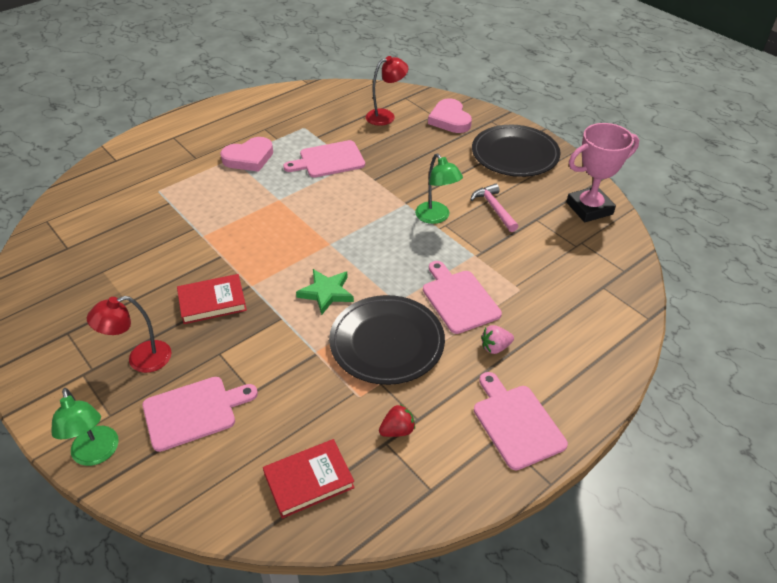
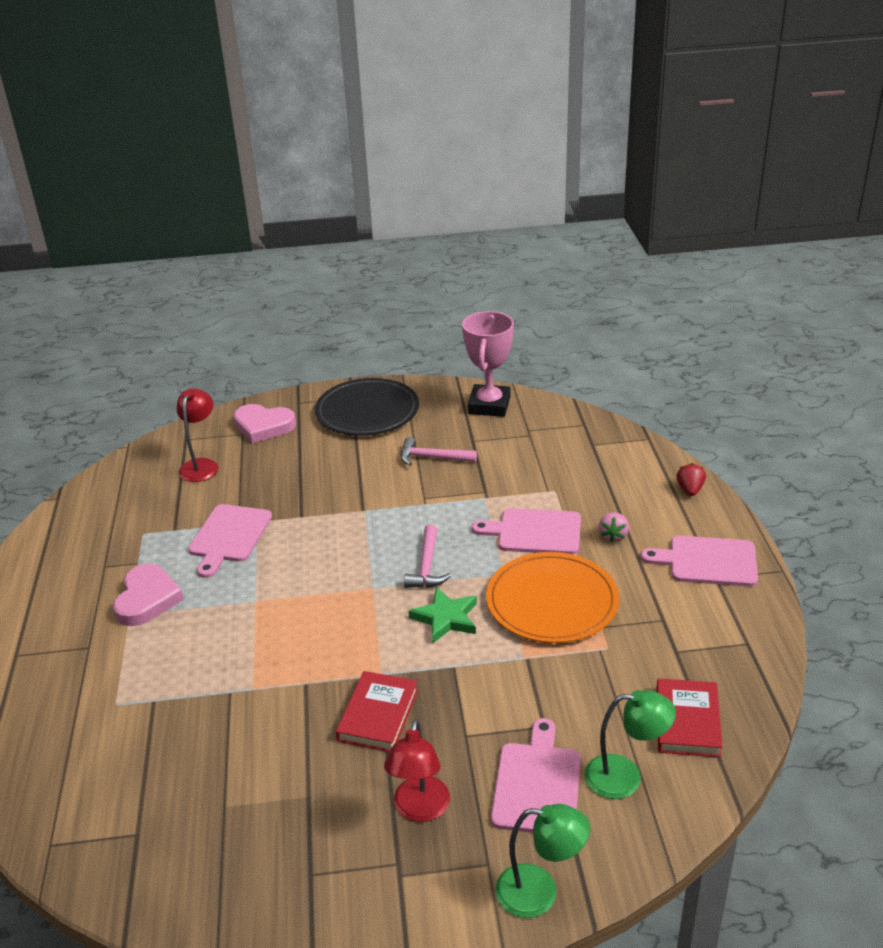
camera: 55 degrees left, 10 degrees down
black plate [329,295,445,385] -> orange plate [486,552,619,643]
red strawberry [379,404,415,437] -> red strawberry moved to [676,463,706,496]
green lamp [415,154,463,224] -> green lamp moved to [585,690,676,799]
none -> pink hammer [404,525,451,588]

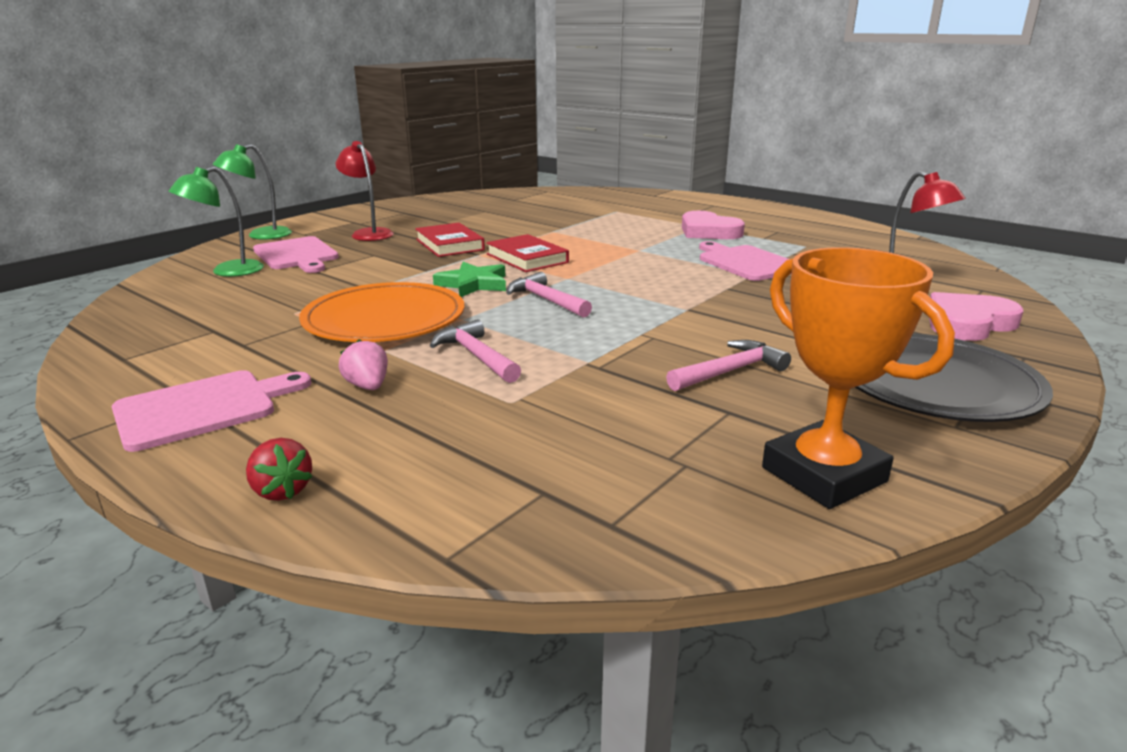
camera: 135 degrees right, 10 degrees down
pink trophy [462,311,514,417] -> orange trophy [762,247,955,509]
pink cutting board [472,508,581,555] -> pink hammer [429,319,521,383]
red book [656,678,723,757] -> red book moved to [486,234,569,272]

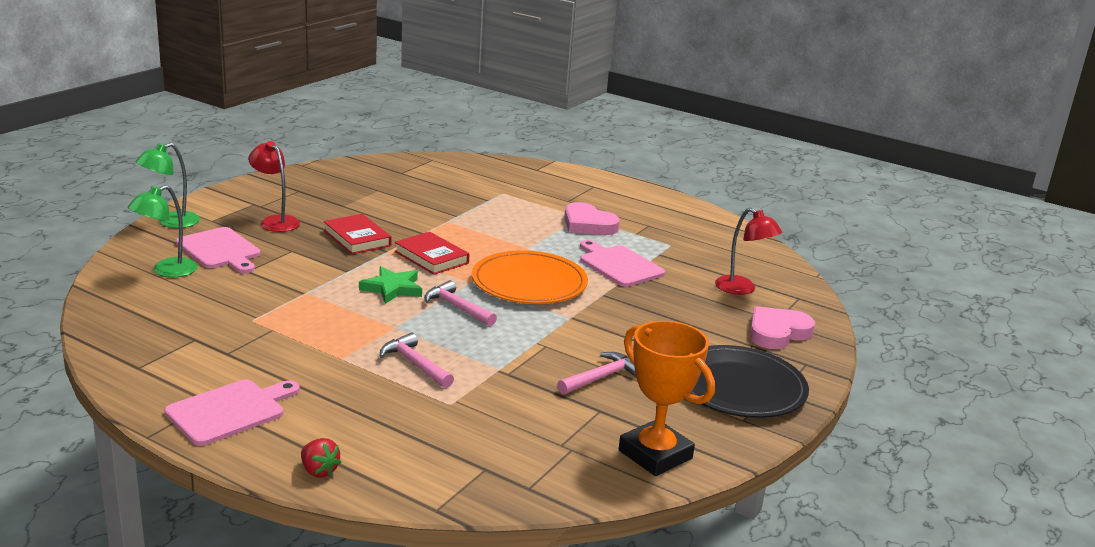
camera: 10 degrees left, 0 degrees up
orange plate [299,282,465,342] -> orange plate moved to [472,250,588,304]
pink strawberry [339,339,388,390] -> none

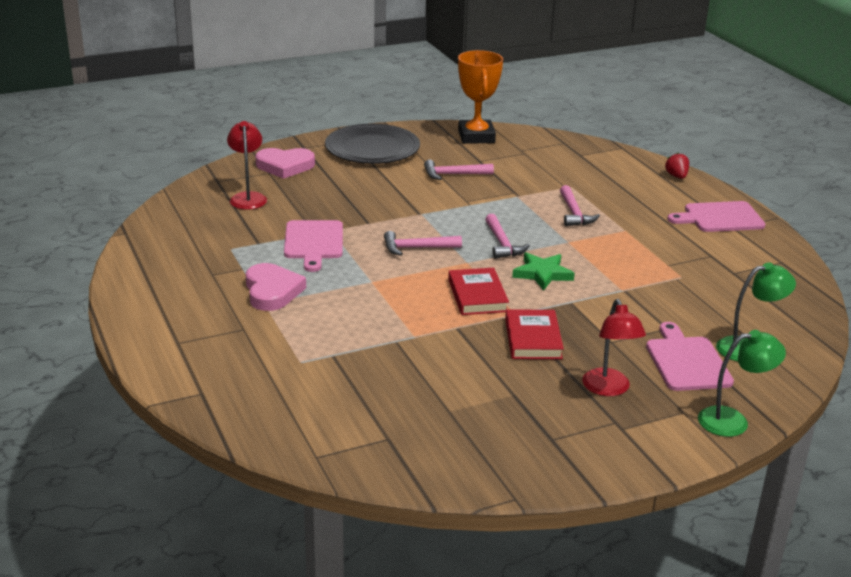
camera: 145 degrees left, 5 degrees up
orange plate [472,250,588,304] -> pink hammer [384,231,462,256]

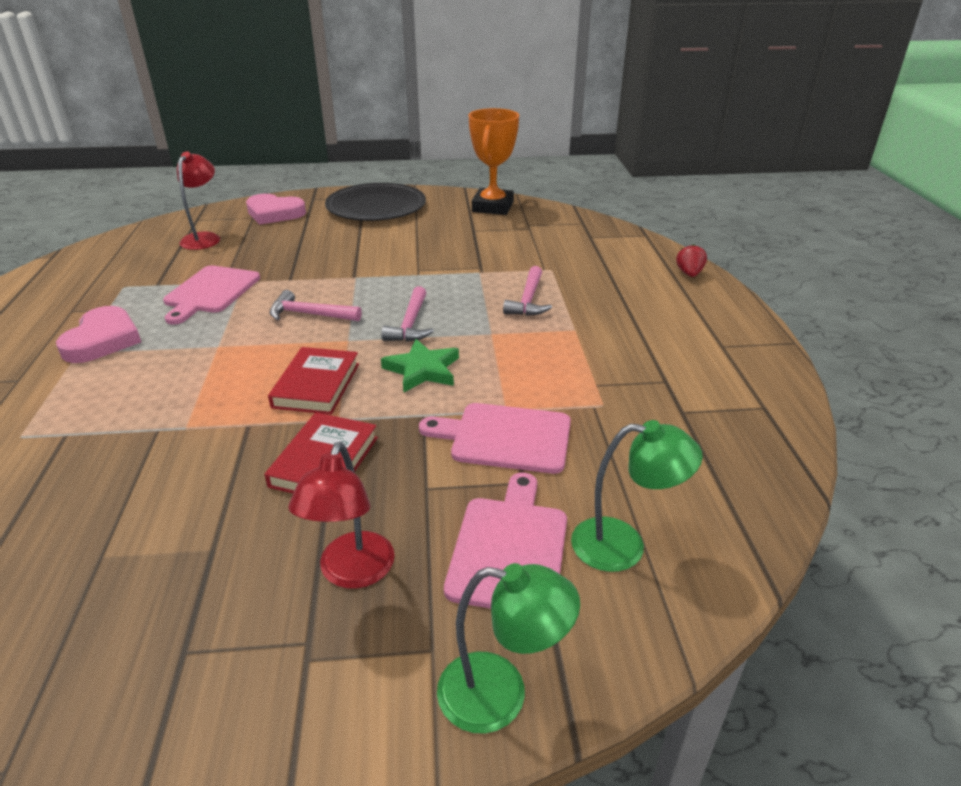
camera: 20 degrees right, 5 degrees up
pink hammer [424,159,494,180] -> none
pink cutting board [667,201,765,232] -> pink cutting board moved to [419,403,571,474]

